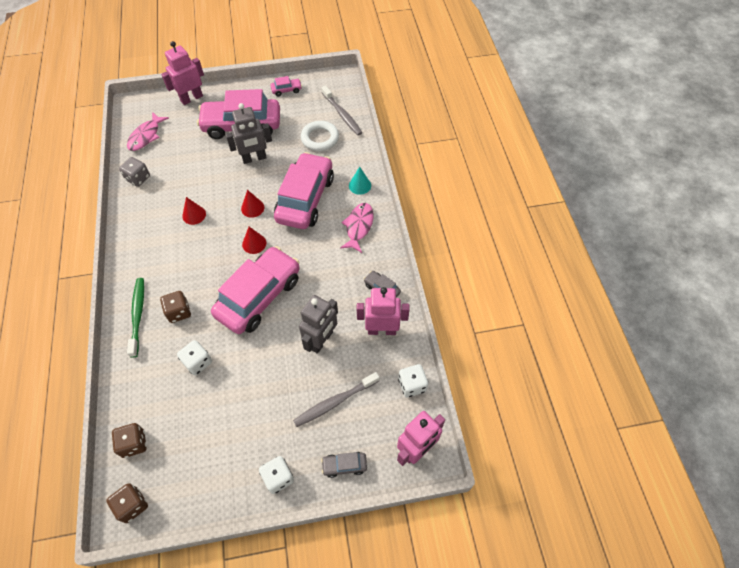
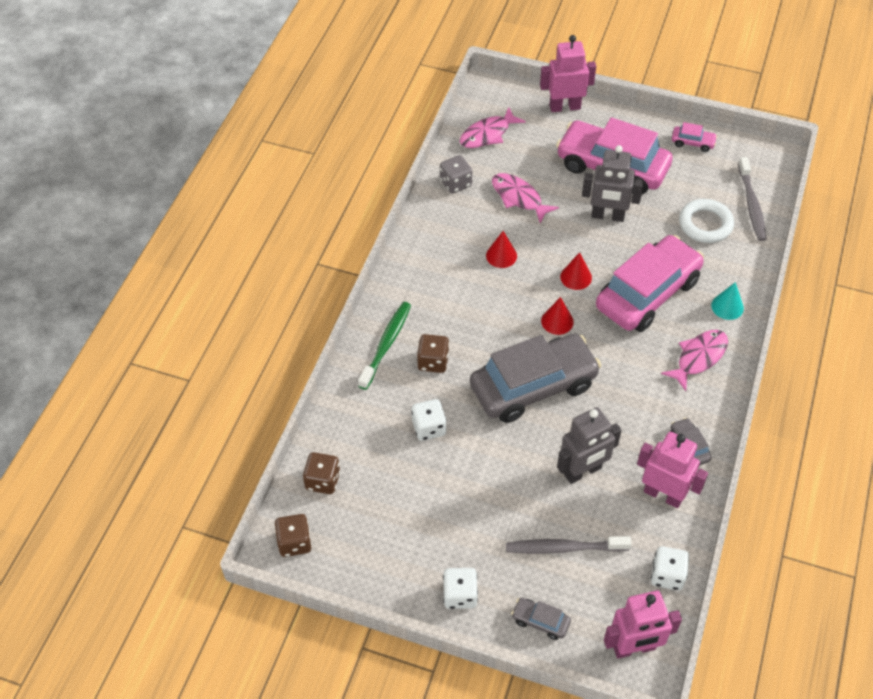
camera: 30 degrees right, 5 degrees down
pink car [211,246,300,334] -> grey car [470,334,601,423]
none -> pink fish [492,173,559,223]

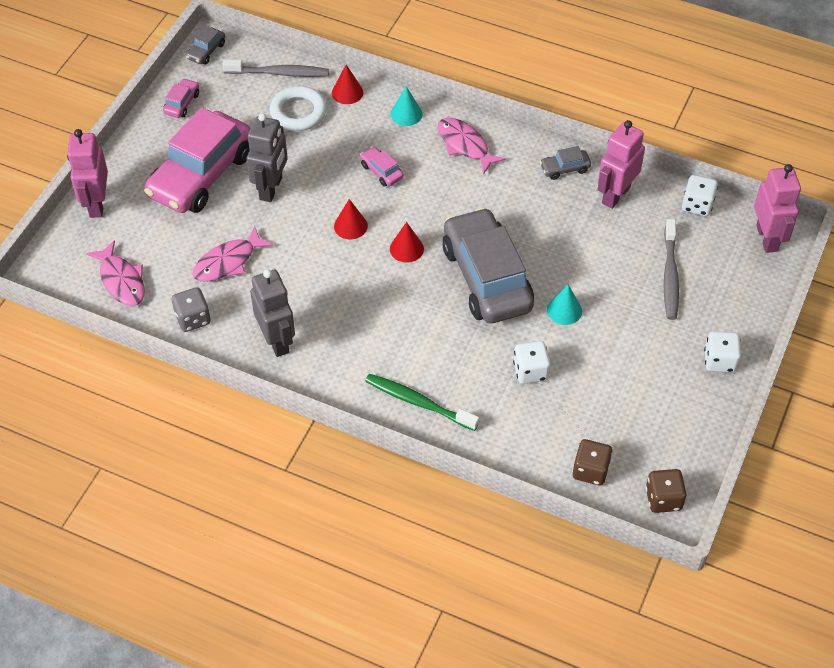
camera: 85 degrees left, 0 degrees up
brown dice [417,334,449,373] -> none
red cone [486,231,517,268] -> red cone moved to [332,65,363,104]
grey car [511,598,571,640] -> grey car moved to [186,26,225,64]
grey robot [557,407,622,484] -> grey robot moved to [250,269,295,357]
pink car [596,235,704,332] -> pink car [360,147,404,187], size x0.40
none -> turquoise cone [547,285,582,325]

